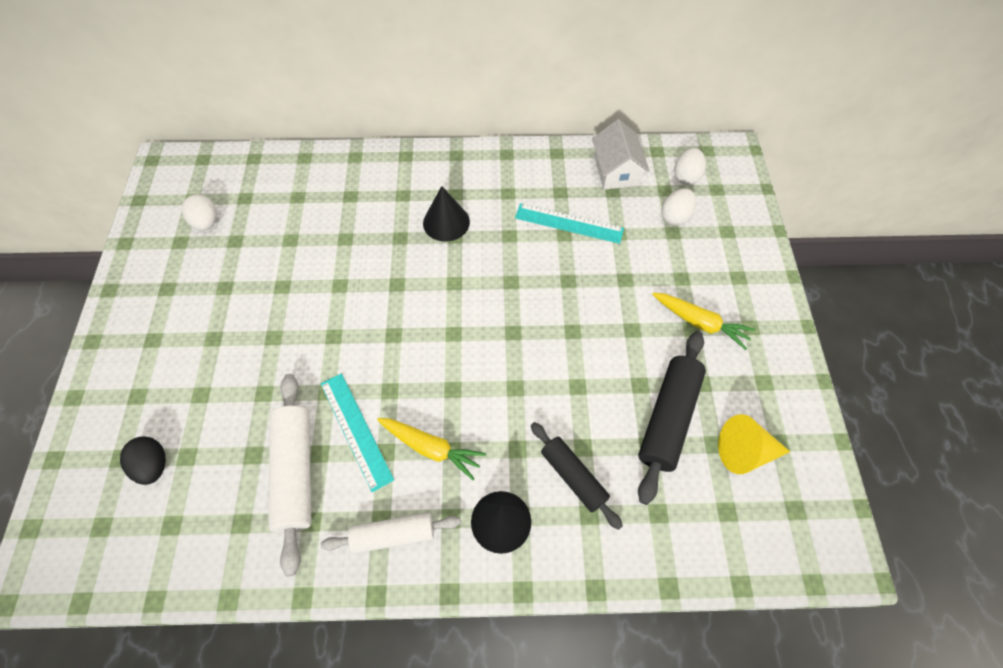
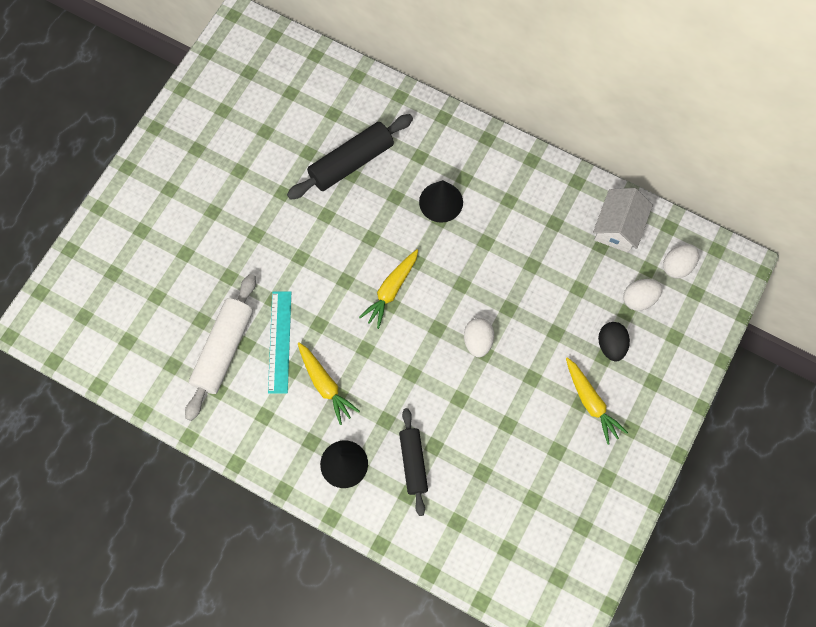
camera: 30 degrees right, 10 degrees up
black egg [120,436,166,485] -> black egg moved to [598,322,630,362]
white egg [182,194,217,231] -> white egg moved to [464,318,494,357]
white rolling pin [321,513,461,554] -> none
turquoise ruler [515,203,624,244] -> none
black rolling pin [638,331,706,505] -> black rolling pin moved to [287,114,413,200]
yellow cone [718,414,790,474] -> none
none -> yellow carrot [359,249,418,329]

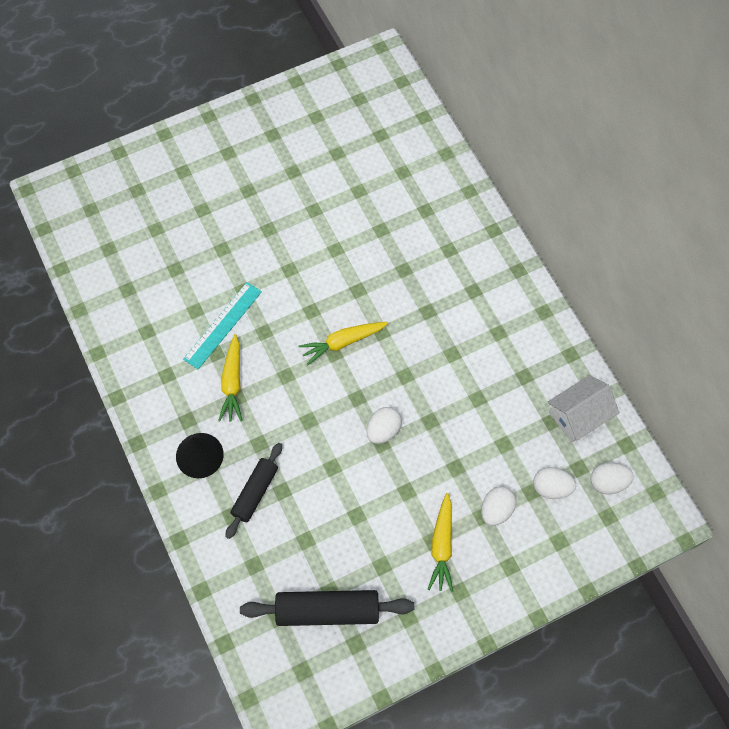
camera: 35 degrees right, 5 degrees down
white rolling pin [185,274,256,421] -> none
black rolling pin [287,114,413,200] -> black rolling pin moved to [240,590,414,626]
black cone [419,180,463,223] -> none
black egg [598,322,630,362] -> white egg [481,486,516,526]

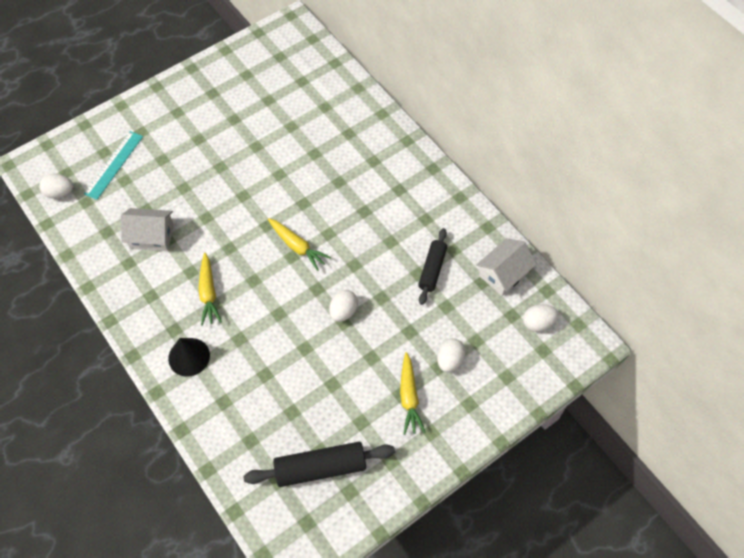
camera: 10 degrees left, 5 degrees down
turquoise ruler [183,282,262,369] -> turquoise ruler moved to [84,131,143,200]
black rolling pin [225,443,282,539] -> black rolling pin moved to [418,228,447,305]
yellow carrot [298,322,388,365] -> yellow carrot turned 105 degrees counterclockwise [268,218,331,271]
white egg [533,467,576,499] -> white egg moved to [39,174,73,199]
none -> white house [121,208,174,251]

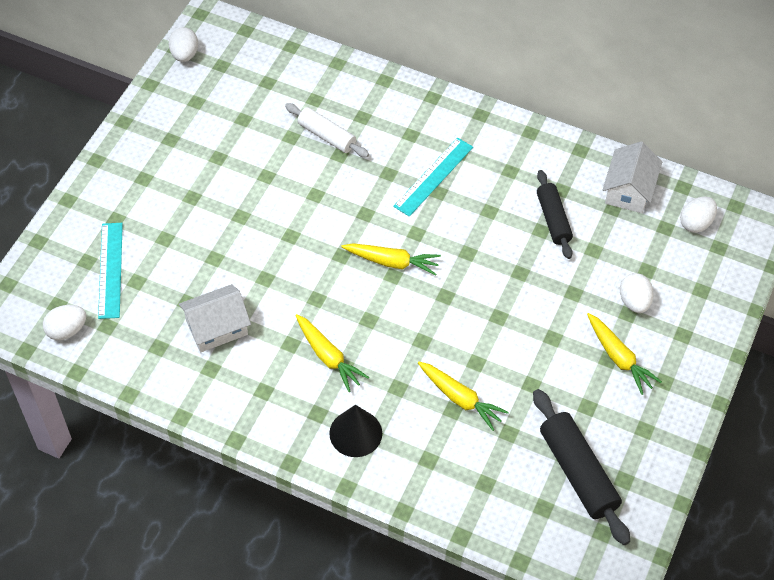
camera: 30 degrees left, 5 degrees down
black rolling pin [243,442,395,487] -> black rolling pin turned 75 degrees counterclockwise [533,389,630,545]
white egg [329,290,358,322] -> white egg moved to [169,27,198,62]
none -> white rolling pin [285,103,369,158]
none -> turquoise ruler [393,138,473,217]
none -> yellow carrot [418,362,509,431]

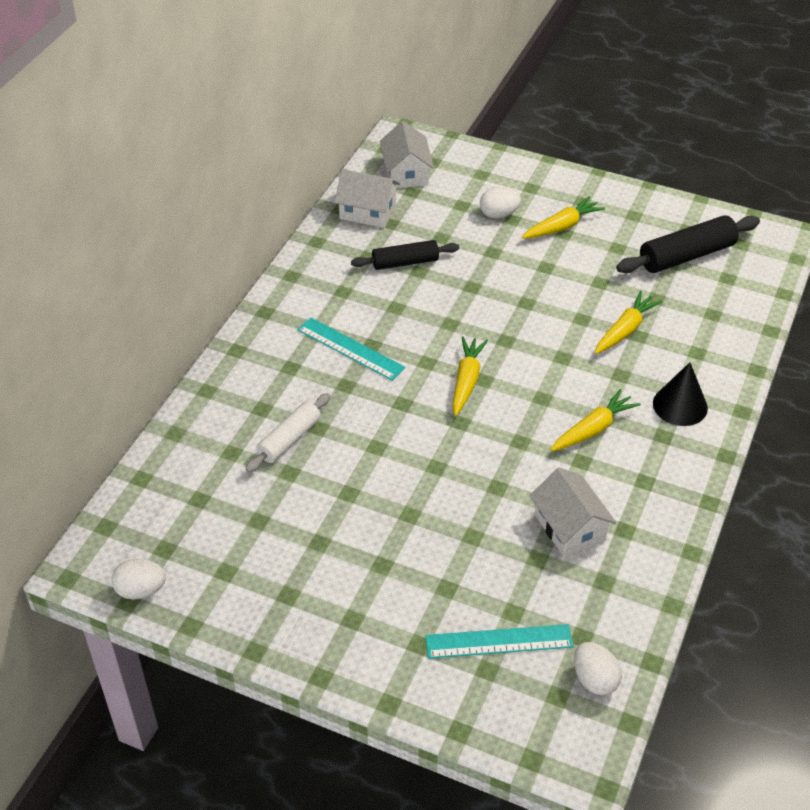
camera: 90 degrees left, 10 degrees down
white egg [680,196,717,233] -> white house [380,121,434,188]

